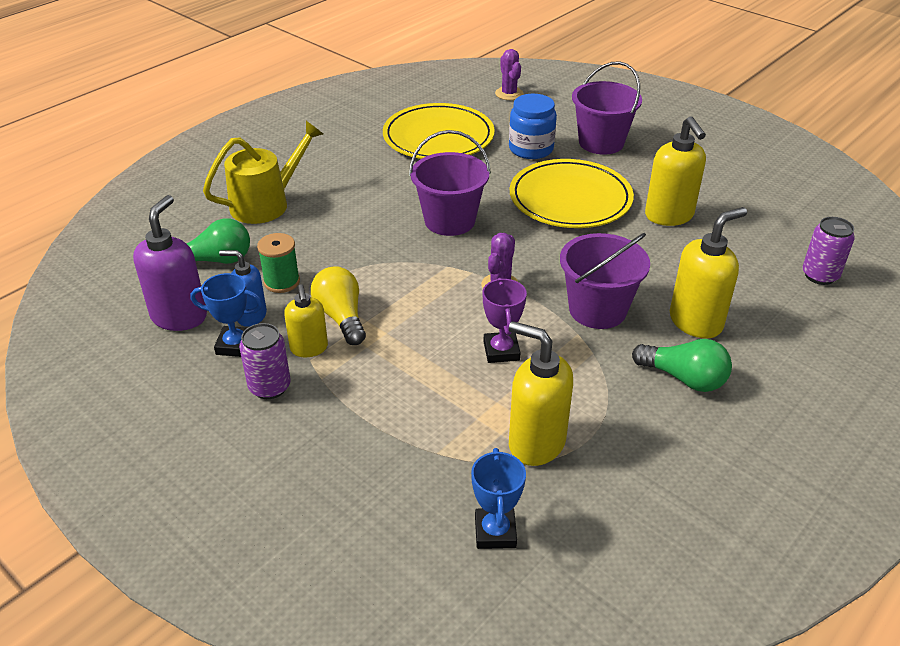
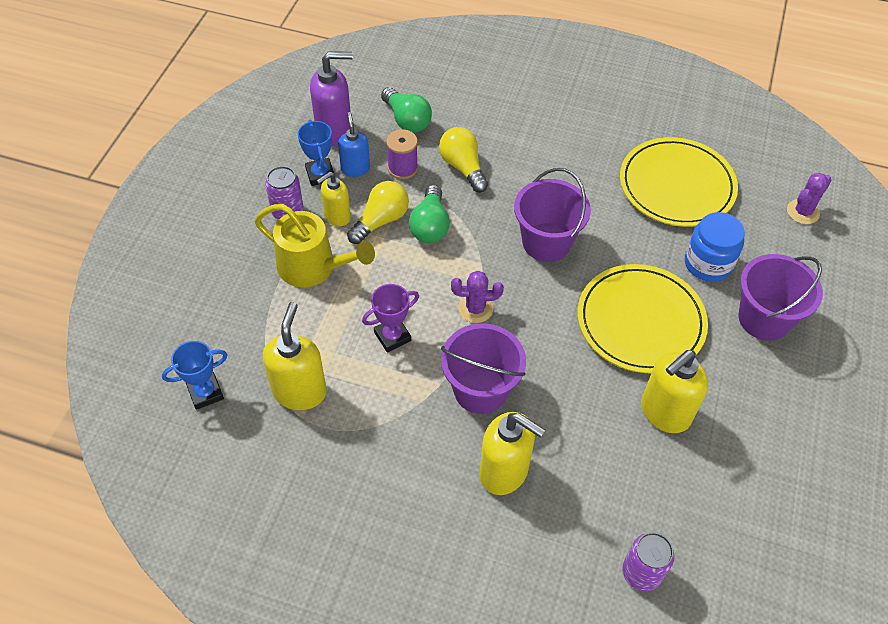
camera: 65 degrees right, 15 degrees up
yellow watering can [203,121,323,224] -> yellow watering can moved to [254,204,375,287]
green spool [257,233,300,293] -> purple spool [386,129,418,179]
green light bulb [632,339,732,392] -> green light bulb moved to [409,185,450,243]
none -> yellow light bulb [439,127,488,192]

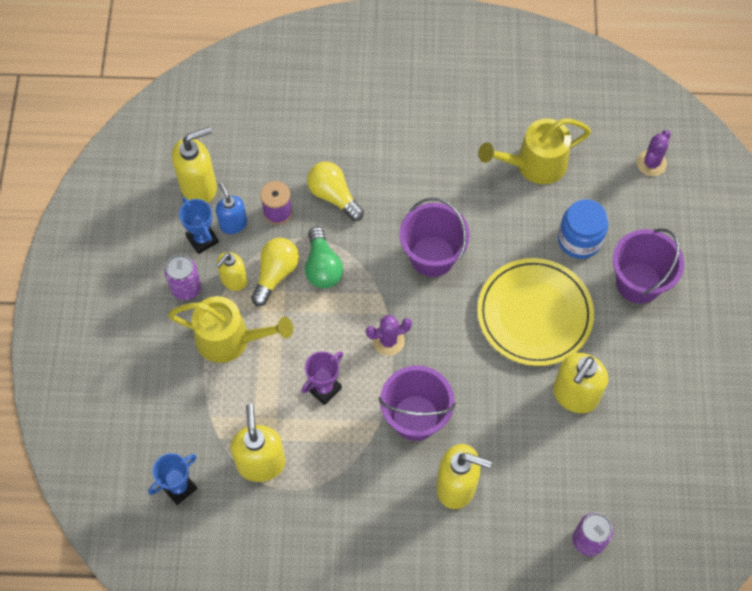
camera: 15 degrees left, 10 degrees up
purple soap dispenser [310,51,353,145] -> yellow soap dispenser [172,127,217,203]
green light bulb [381,87,432,133] -> none
yellow plate [620,137,738,227] -> yellow watering can [478,118,591,184]

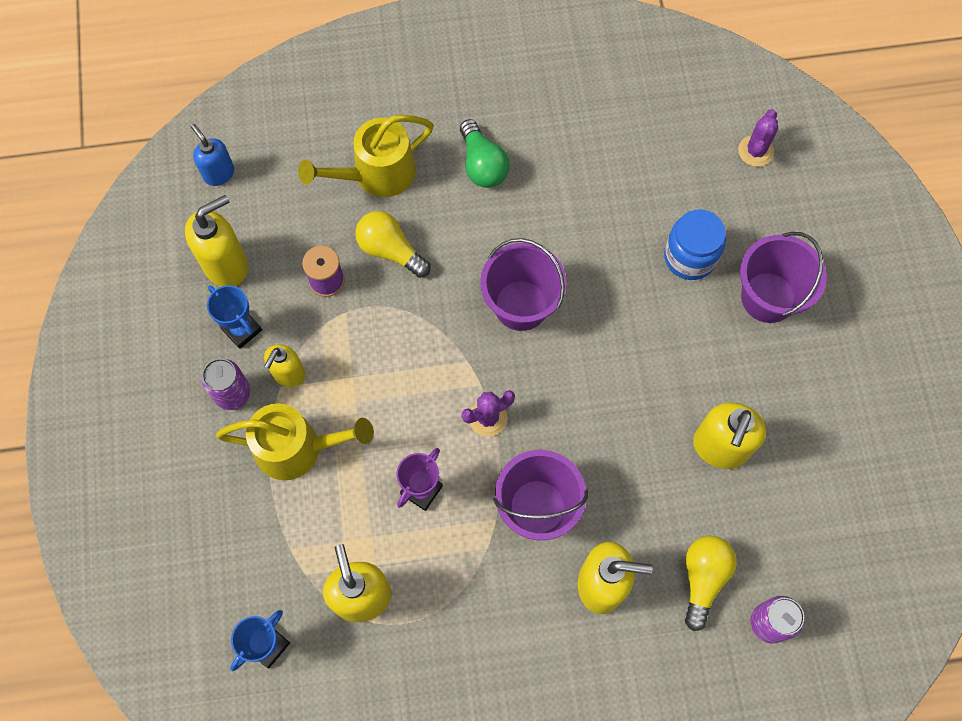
camera: 10 degrees left, 5 degrees up
blue soap dispenser [216,183,247,234] -> blue soap dispenser moved to [191,124,234,186]
yellow light bulb [251,238,299,306] -> yellow light bulb moved to [685,536,737,631]
green light bulb [305,227,343,289] -> green light bulb moved to [460,119,510,188]
yellow plate [477,258,594,366] -> none
yellow watering can [478,118,591,184] -> yellow watering can moved to [298,115,433,197]

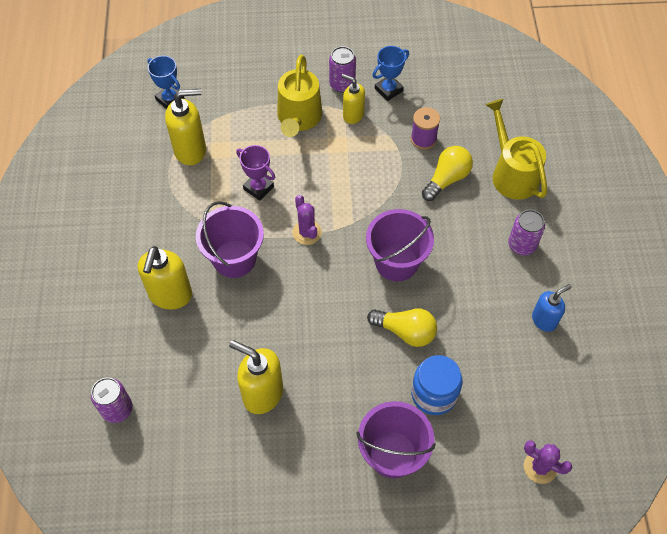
camera: 95 degrees right, 10 degrees down
yellow soap dispenser [185,195,248,286] -> none
blue soap dispenser [191,124,234,186] -> blue soap dispenser moved to [532,284,572,332]
green light bulb [460,119,510,188] -> purple can [508,210,545,256]
yellow light bulb [685,536,737,631] -> yellow light bulb moved to [367,309,437,347]

